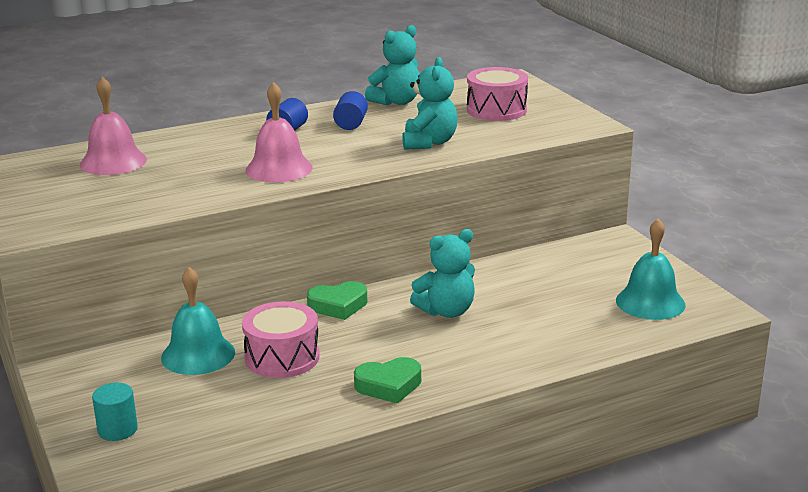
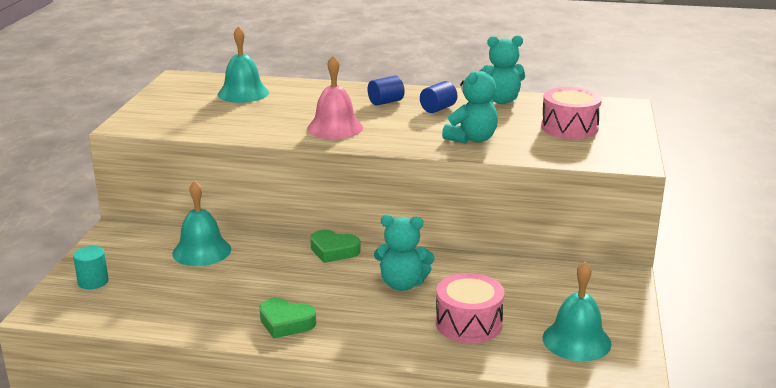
camera: 35 degrees right, 0 degrees up
pink bell [80,77,147,175] -> turquoise bell [218,26,269,103]
pink drum [242,301,320,378] -> pink drum moved to [436,273,505,343]

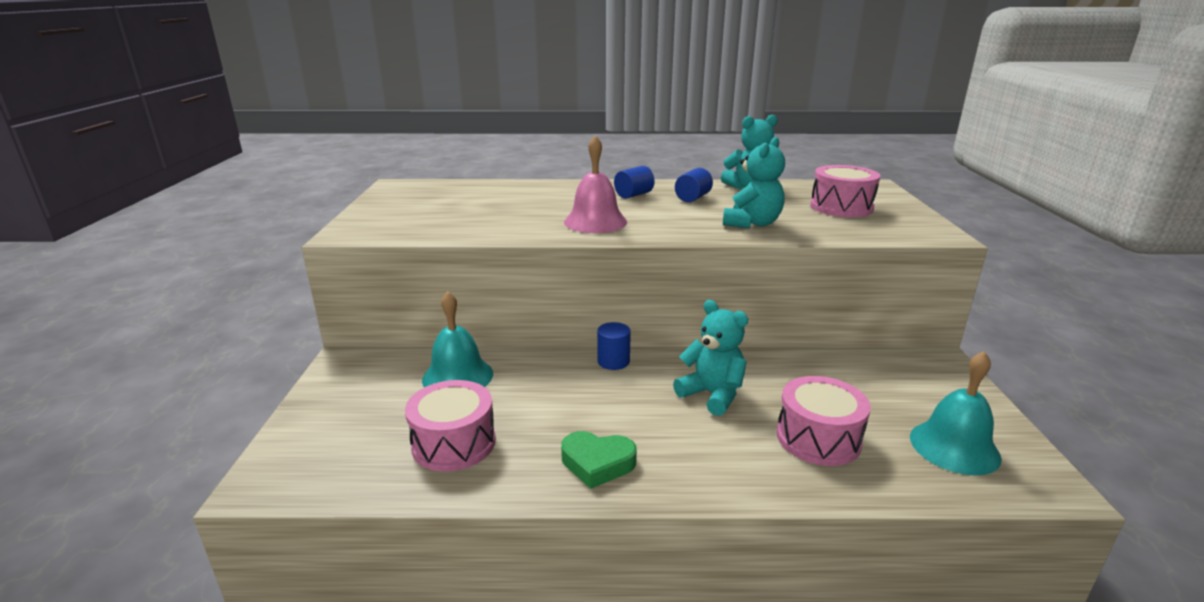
camera: 10 degrees left, 0 degrees up
turquoise cylinder [73,246,109,289] -> none
turquoise bell [218,26,269,103] -> none
green heart [310,230,360,263] -> blue cylinder [597,322,631,370]
turquoise teddy bear [374,214,435,291] -> turquoise teddy bear turned 135 degrees counterclockwise [673,300,748,416]
none -> pink drum [405,380,496,472]

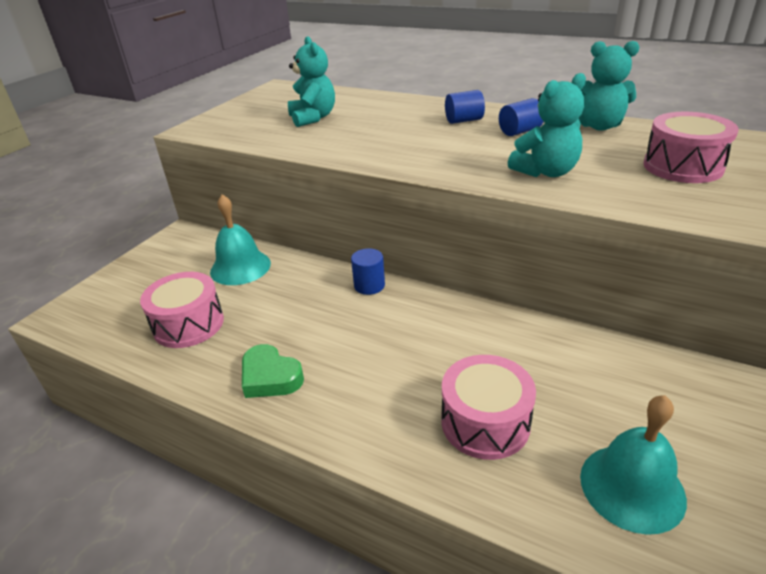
camera: 30 degrees right, 10 degrees up
pink bell [564,135,627,233] -> none
turquoise teddy bear [673,300,748,416] -> turquoise teddy bear moved to [288,36,335,127]

